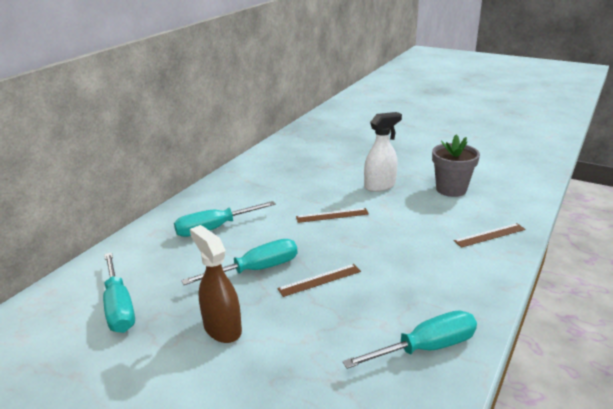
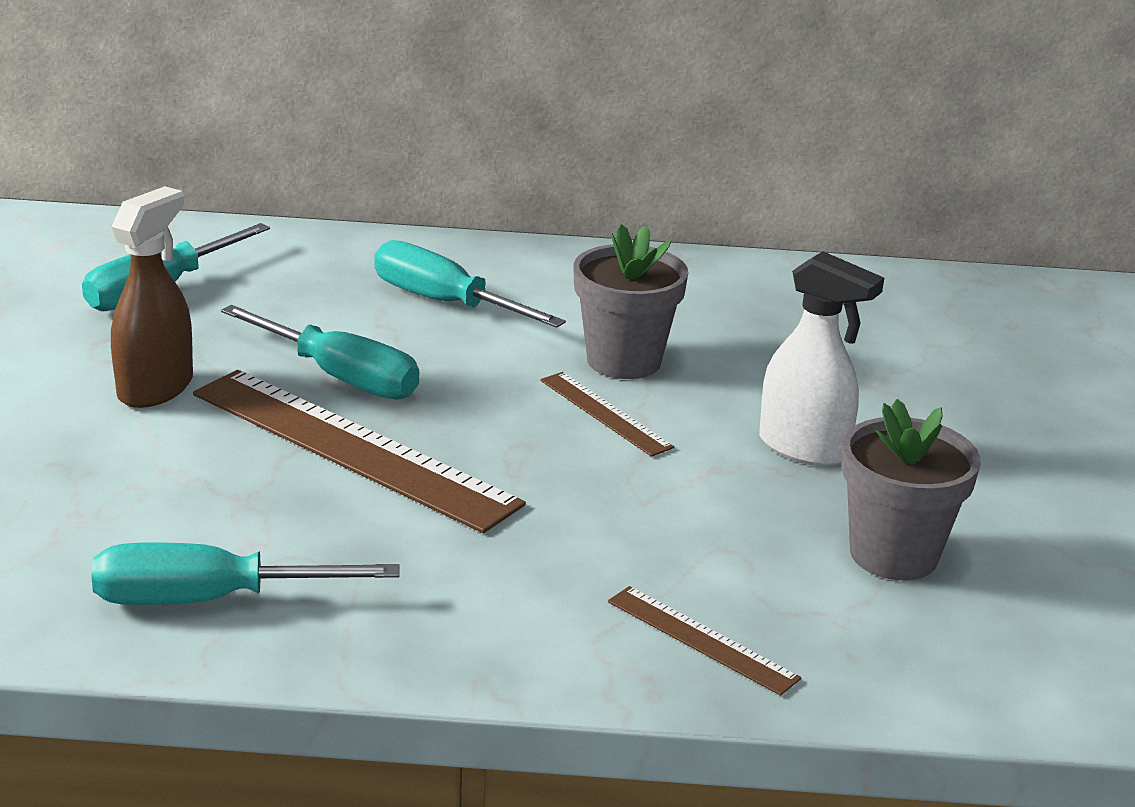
camera: 60 degrees right, 0 degrees up
brown ruler [277,264,361,297] -> brown ruler [193,370,526,533], size x2.10
turquoise screwdriver [343,311,477,369] -> turquoise screwdriver turned 135 degrees clockwise [91,543,400,605]
none -> grey flower pot [573,224,688,379]

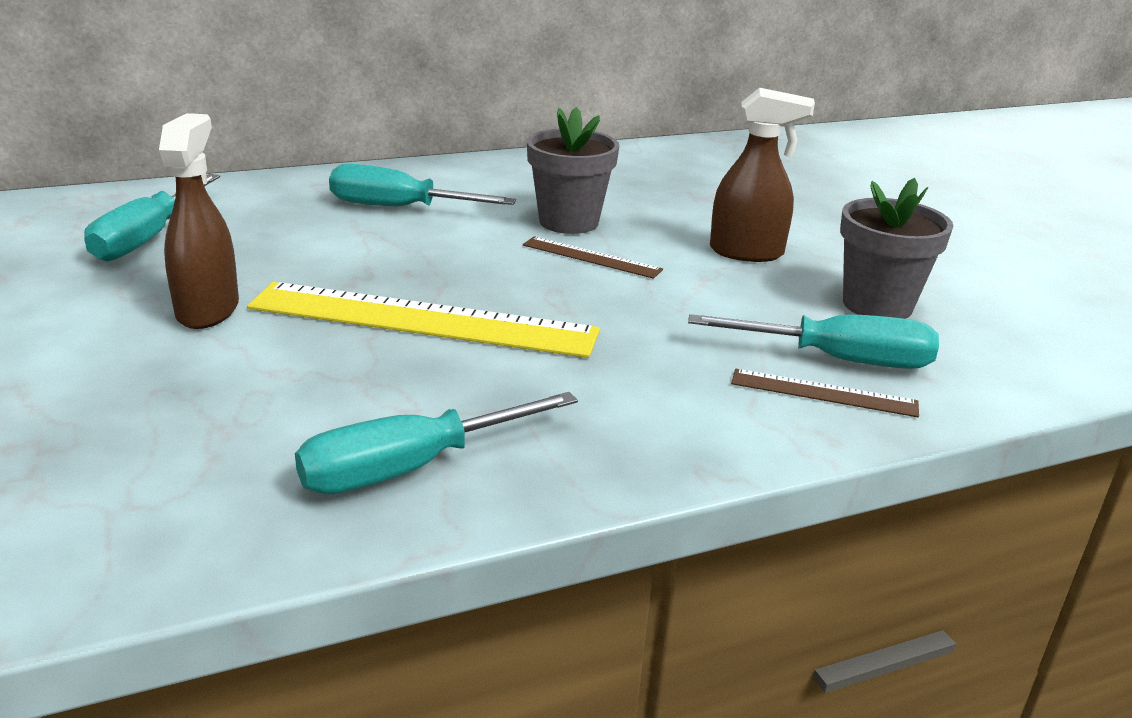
camera: 25 degrees left, 0 degrees up
brown ruler [193,370,526,533] -> yellow ruler [247,282,600,358]
turquoise screwdriver [221,305,419,399] -> turquoise screwdriver moved to [688,314,939,369]
white spray bottle [759,251,884,466] -> brown spray bottle [710,88,815,262]

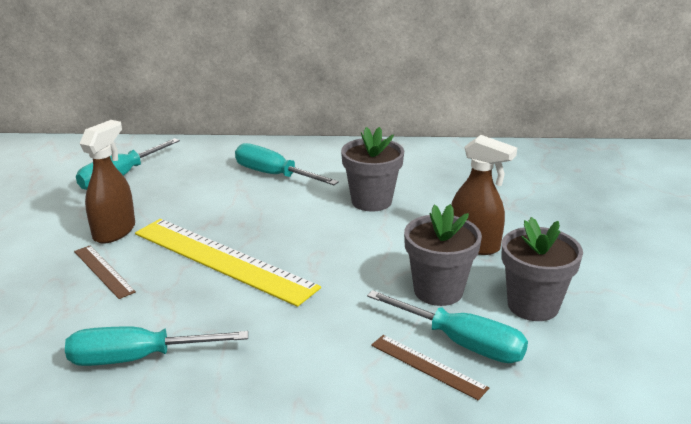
camera: 25 degrees right, 0 degrees up
brown ruler [523,236,663,279] -> brown ruler moved to [74,246,136,299]
none -> grey flower pot [404,204,482,306]

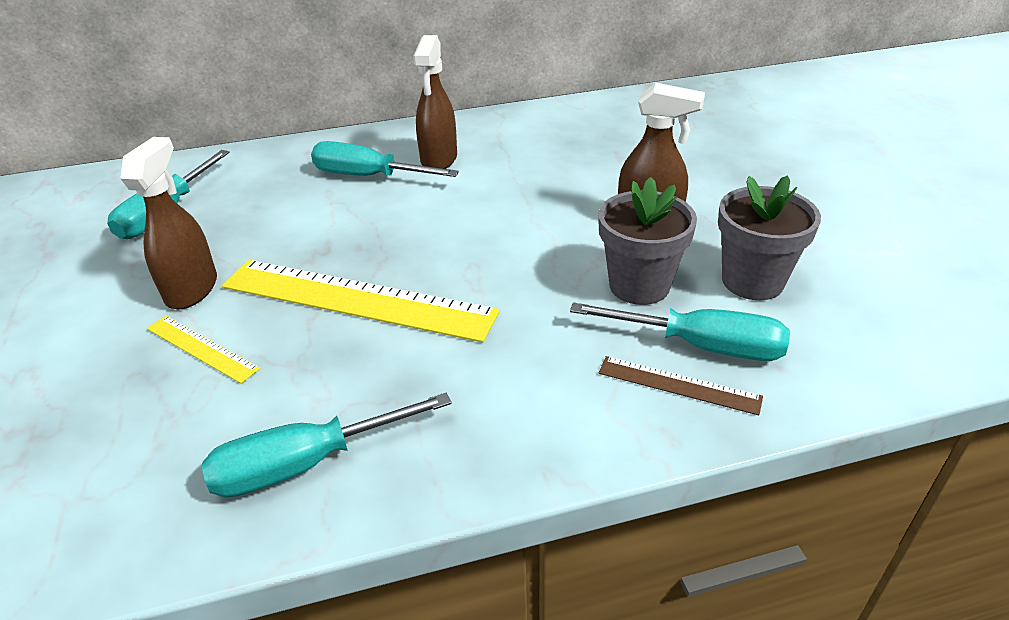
camera: 15 degrees left, 10 degrees up
brown ruler [74,246,136,299] -> yellow ruler [147,316,260,383]
grey flower pot [341,127,404,212] -> none
none -> brown spray bottle [413,35,457,169]

